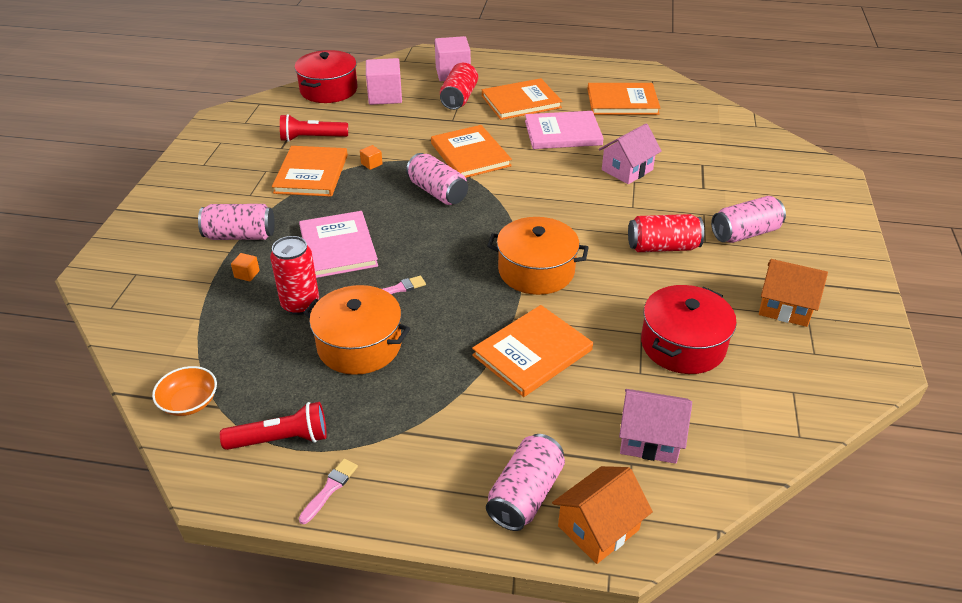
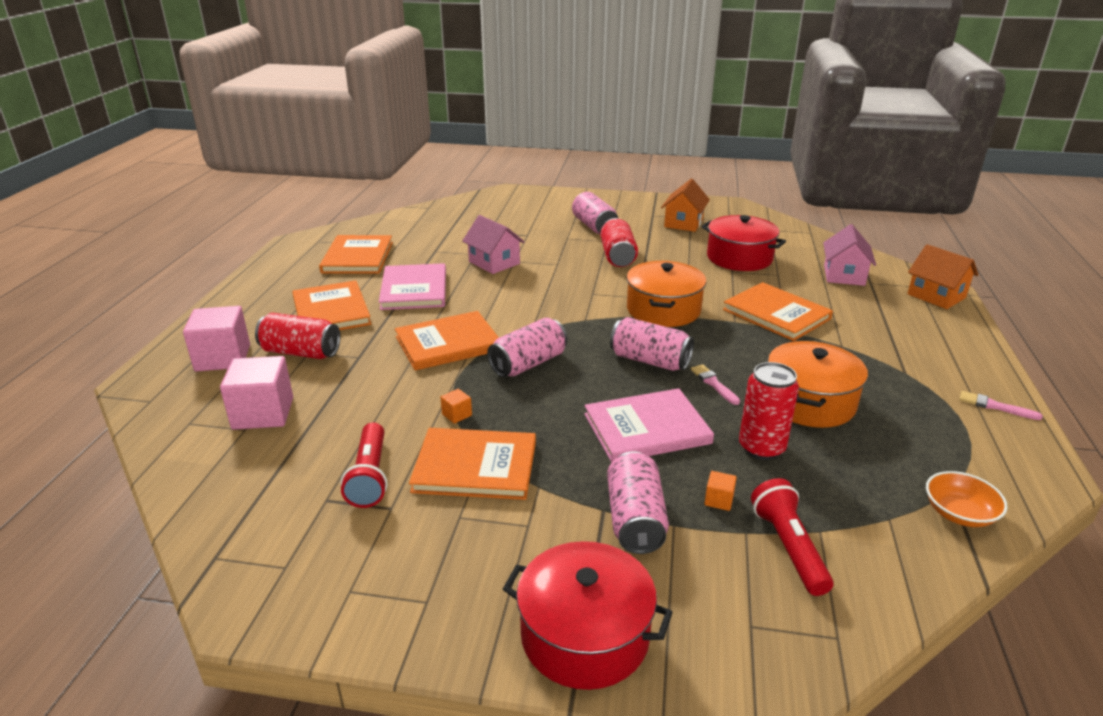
camera: 90 degrees left, 10 degrees down
red flashlight [220,402,327,450] -> red flashlight moved to [751,478,834,596]
red pot [295,50,358,103] -> red pot moved to [503,541,673,690]
pink can [486,434,565,531] -> pink can moved to [610,317,694,371]

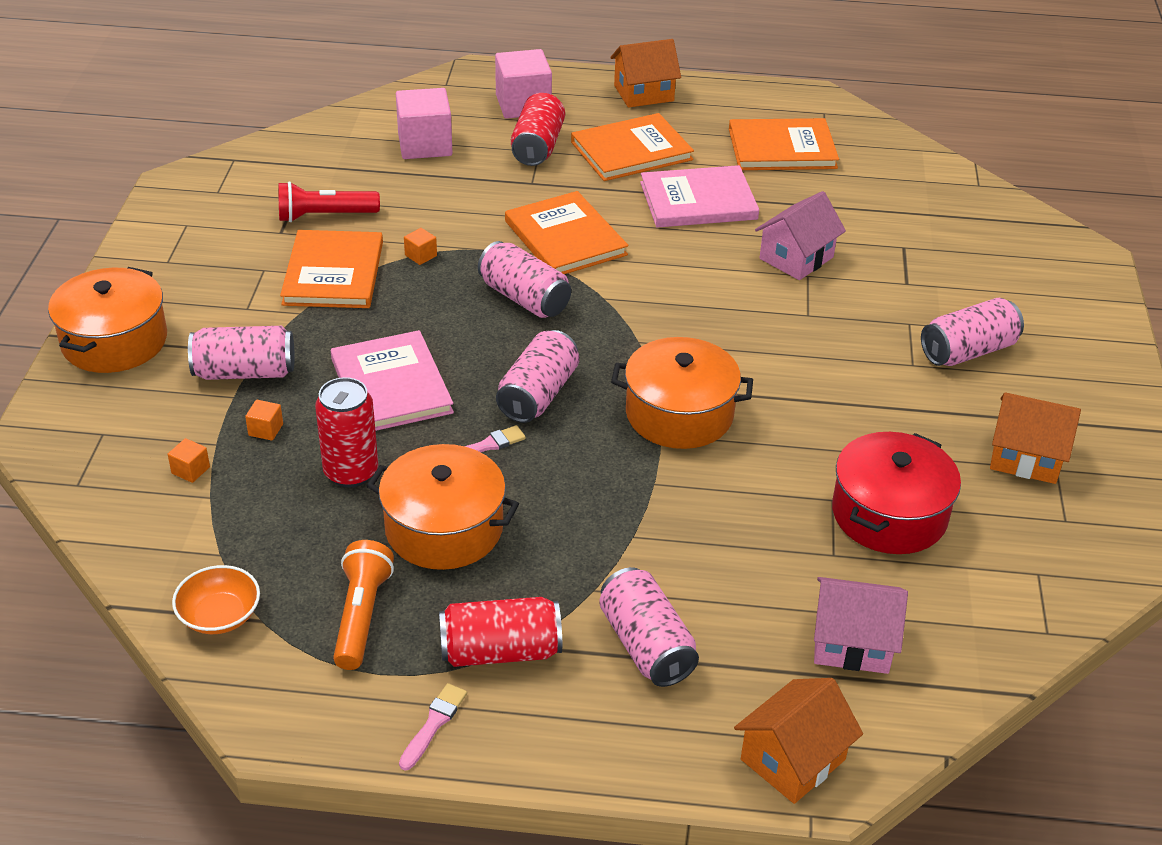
camera: 85 degrees right, 10 degrees up
red pot [503,541,673,690] -> orange pot [48,267,167,373]
red can [600,218,638,267] -> red can moved to [439,597,562,667]
orange book [723,282,833,341] -> none
red flashlight [751,478,834,596] -> orange cube [168,438,210,483]
none -> orange flashlight [333,540,394,670]
none -> pink can [599,567,699,687]
none -> orange house [610,39,681,108]

